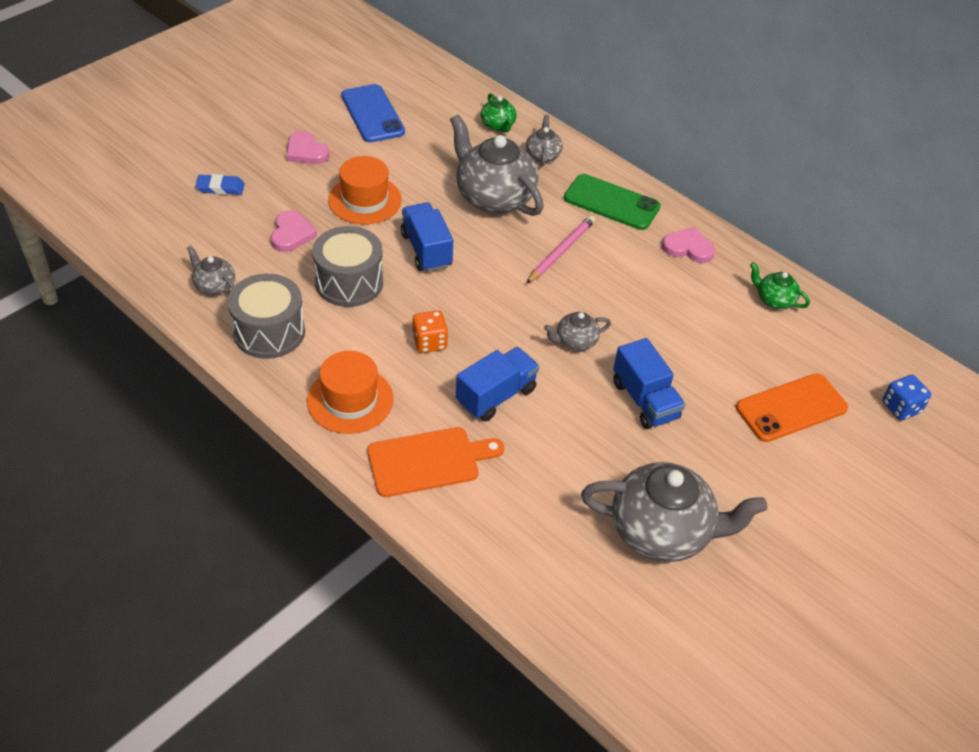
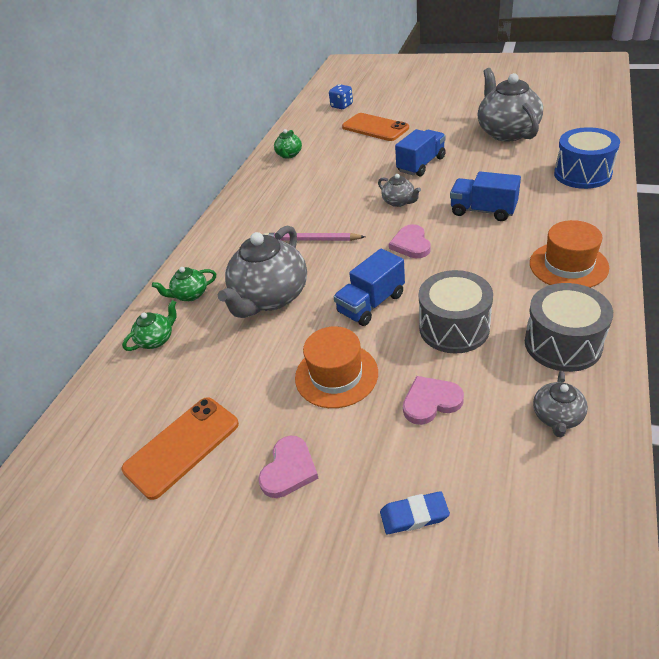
camera: 105 degrees left, 5 degrees down
blue eraser [195,174,245,195] -> blue eraser turned 75 degrees counterclockwise [380,491,450,534]
blue phone [341,84,405,142] -> orange phone [122,397,239,500]
orange cutting board [367,427,504,497] -> none
orange dice [412,310,448,353] -> none
grey teapot [526,115,563,166] -> green teapot [152,267,216,301]
green phone [564,174,661,230] -> none
pink heart [662,227,715,263] -> pink heart moved to [389,224,431,258]
none -> blue drum [554,127,620,189]

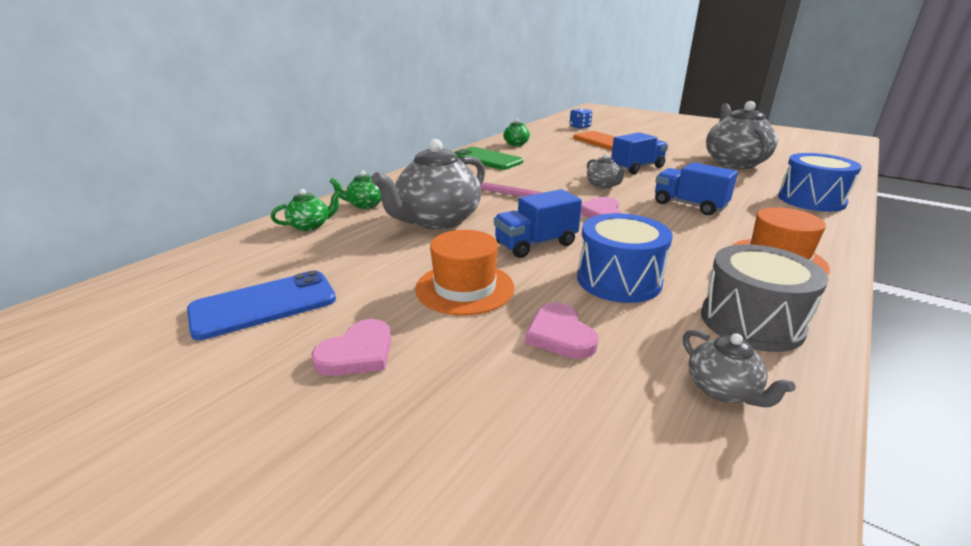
camera: 10 degrees right, 15 degrees down
orange phone [122,397,239,500] -> blue phone [187,271,336,340]
blue eraser [380,491,450,534] -> none
pink heart [403,376,464,425] -> pink heart turned 105 degrees counterclockwise [525,303,599,359]
grey drum [419,270,493,353] -> blue drum [577,213,673,303]
grey teapot [533,371,588,437] -> grey teapot turned 60 degrees counterclockwise [683,329,796,407]
none -> green phone [454,147,523,170]

